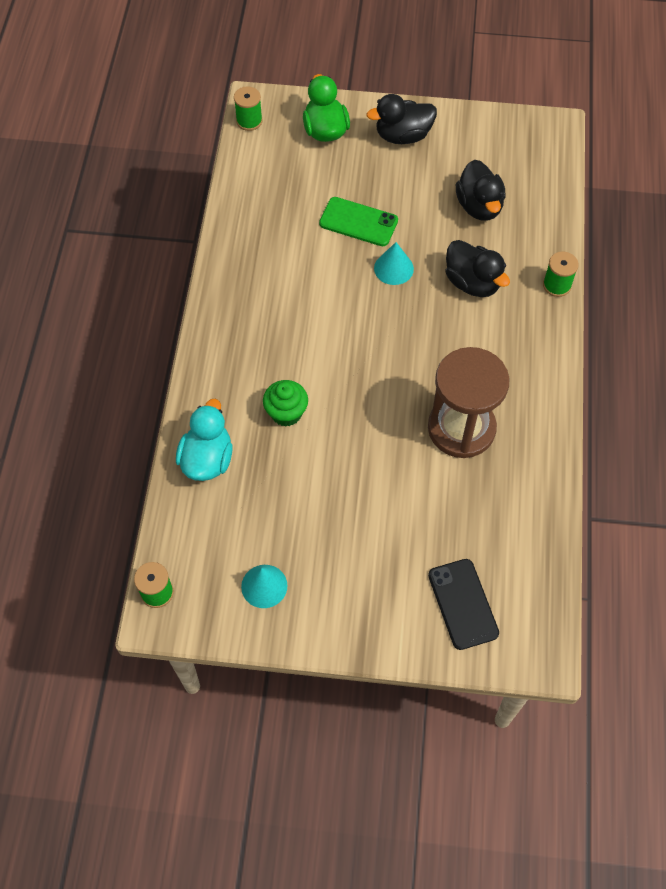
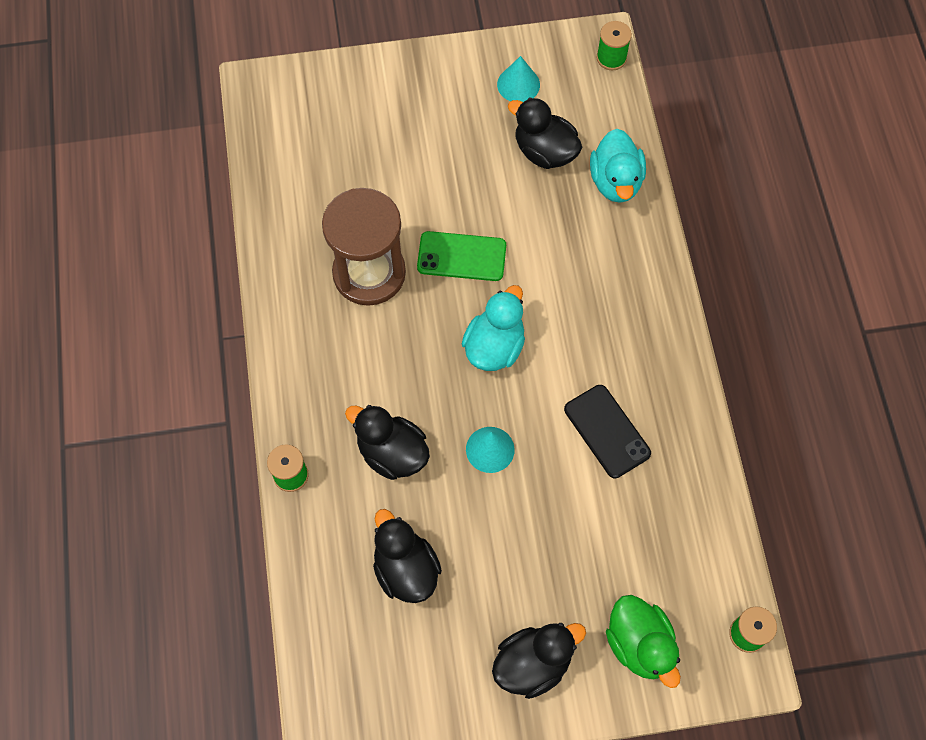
camera: 165 degrees right, 5 degrees up
green cupcake [263,380,308,427] -> none
green phone [319,197,398,246] -> green phone moved to [417,231,506,281]
black phone [428,559,499,650] -> black phone moved to [564,385,651,478]
none -> turquoise duck [462,285,525,371]
none -> black duck [508,97,583,169]

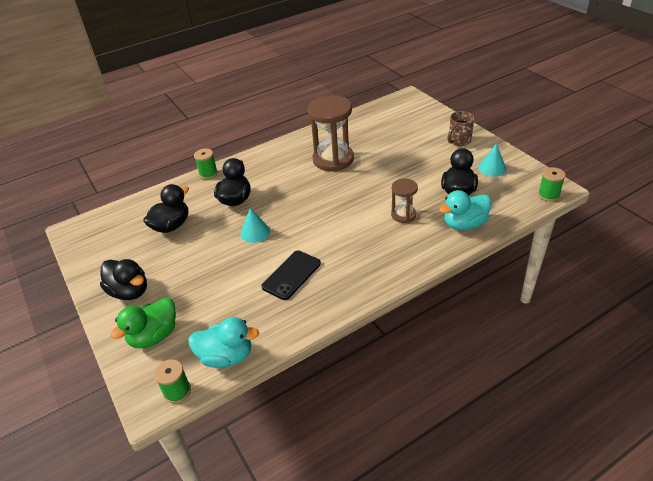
camera: 70 degrees right, 25 degrees down
green phone [417,231,506,281] -> none
turquoise duck [462,285,525,371] -> turquoise duck moved to [188,317,259,368]
none -> brown hourglass [391,178,418,223]
none -> brown mug [447,111,475,146]

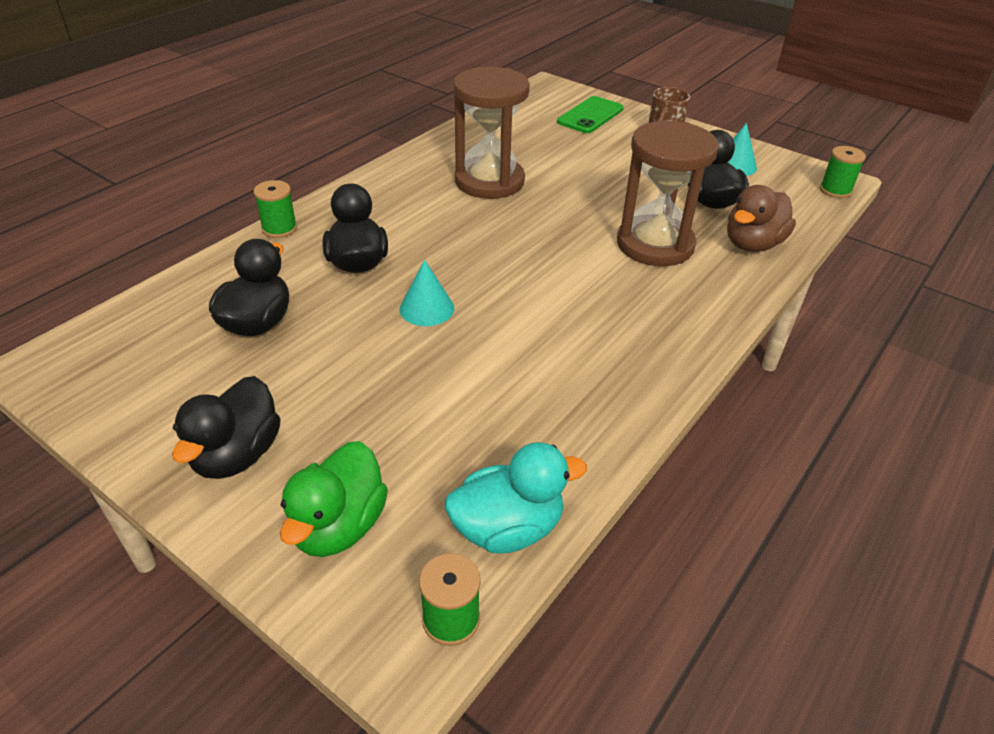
camera: 25 degrees left, 0 degrees up
black duck [100,259,147,300] -> black duck turned 90 degrees clockwise [172,376,281,479]
black phone [261,251,321,300] -> none
brown hourglass [391,178,418,223] -> brown hourglass [617,121,719,266], size x1.88
turquoise duck [439,190,491,230] -> brown duck [727,185,796,252]
none -> green phone [557,96,624,133]

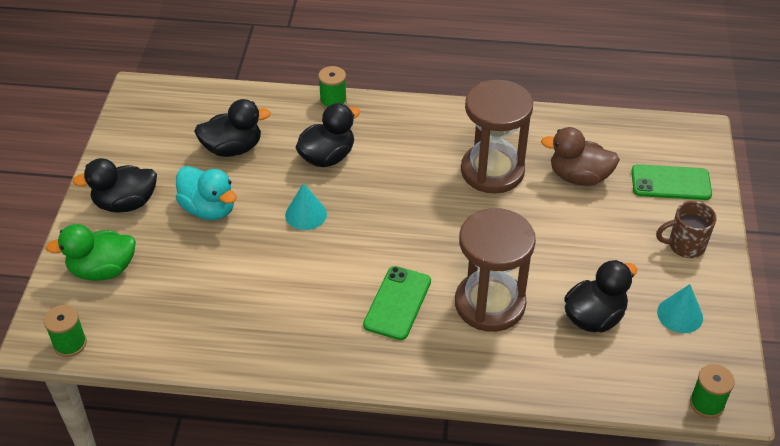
camera: 60 degrees right, 5 degrees up
turquoise duck [445,442,587,553] -> turquoise duck moved to [176,166,237,220]
brown duck [727,185,796,252] -> brown duck moved to [541,127,620,186]
none -> green phone [363,266,431,340]

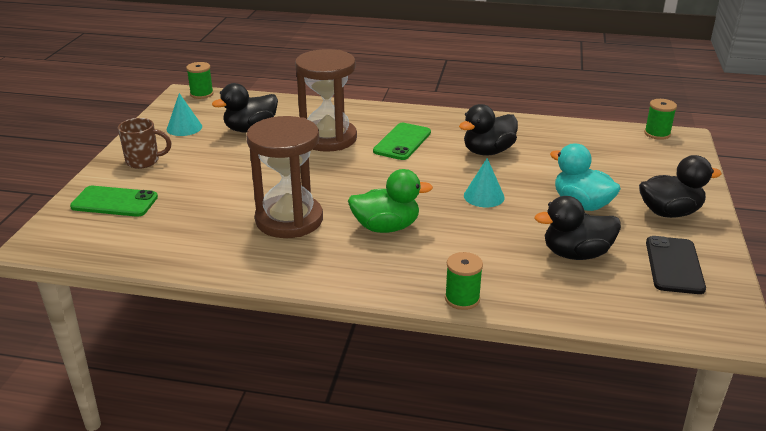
camera: 175 degrees left, 15 degrees down
green duck [46,224,136,281] -> green duck moved to [348,169,433,233]
black duck [295,103,360,167] -> black duck moved to [459,104,518,156]
brown duck [541,127,620,186] -> none
none -> black phone [646,236,706,294]

